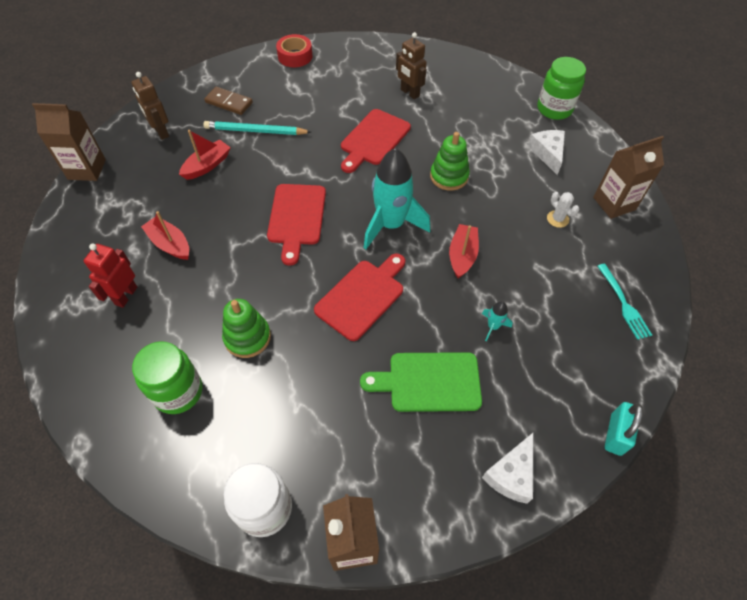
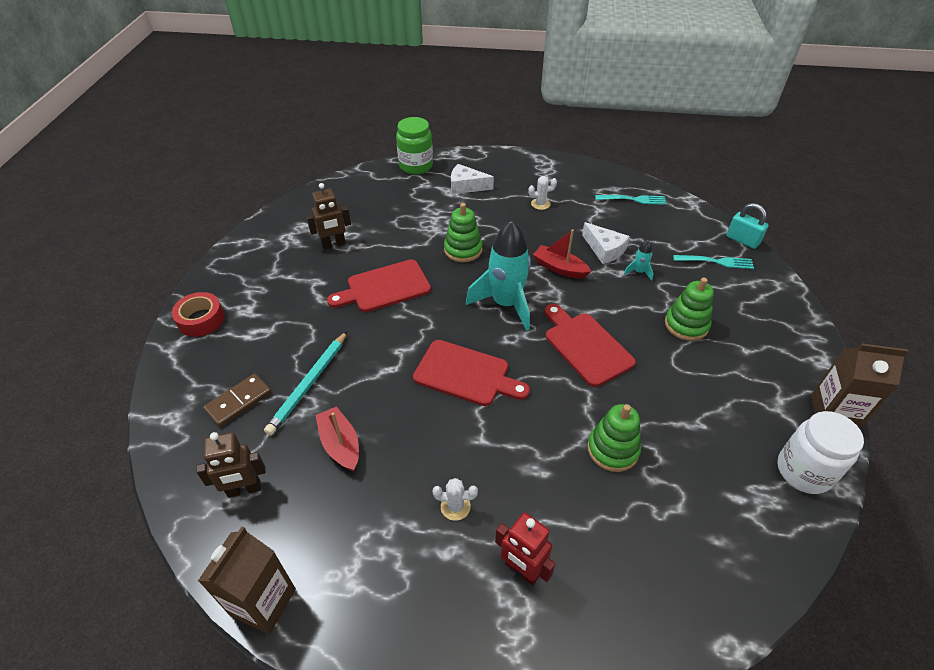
camera: 70 degrees left, 10 degrees down
green jar [132,341,202,414] -> none
red boat [141,211,189,260] -> white cactus [433,478,478,521]
red cutting board [341,109,411,173] -> red cutting board turned 105 degrees clockwise [327,260,431,312]
green cutting board [360,352,482,412] -> green stacking toy [665,277,714,341]
white cheese [482,433,533,504] -> white cheese moved to [582,222,630,264]
brown carton [593,136,664,219] -> none
none -> turquoise fork [673,255,754,269]

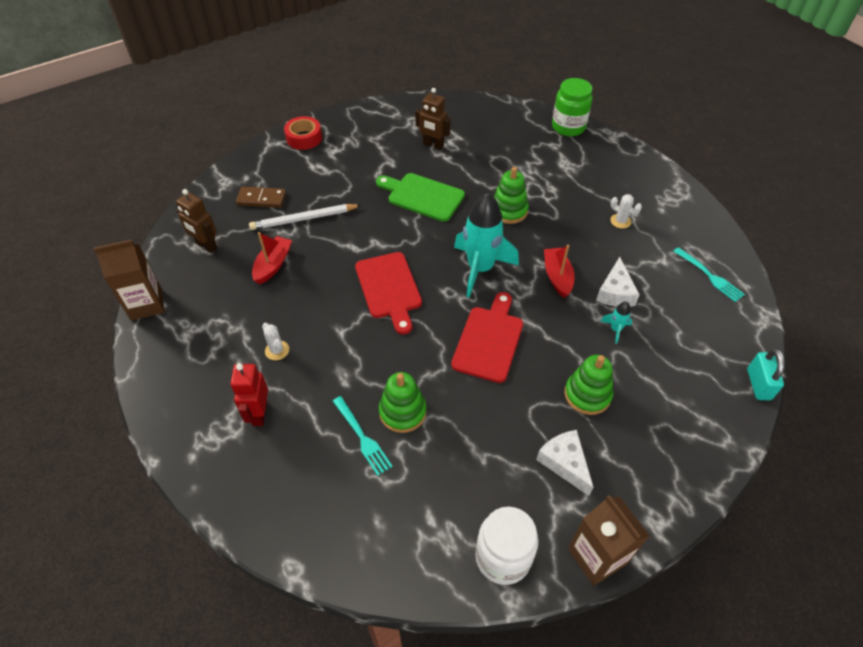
camera: 50 degrees right, 5 degrees up
turquoise pencil [264,331,347,435] -> white pencil [249,204,361,230]
red cutting board [327,260,431,312] -> green cutting board [376,173,465,222]
white cheese [451,164,494,194] -> white cheese moved to [536,430,594,496]
turquoise fork [673,255,754,269] -> turquoise fork moved to [333,396,393,476]

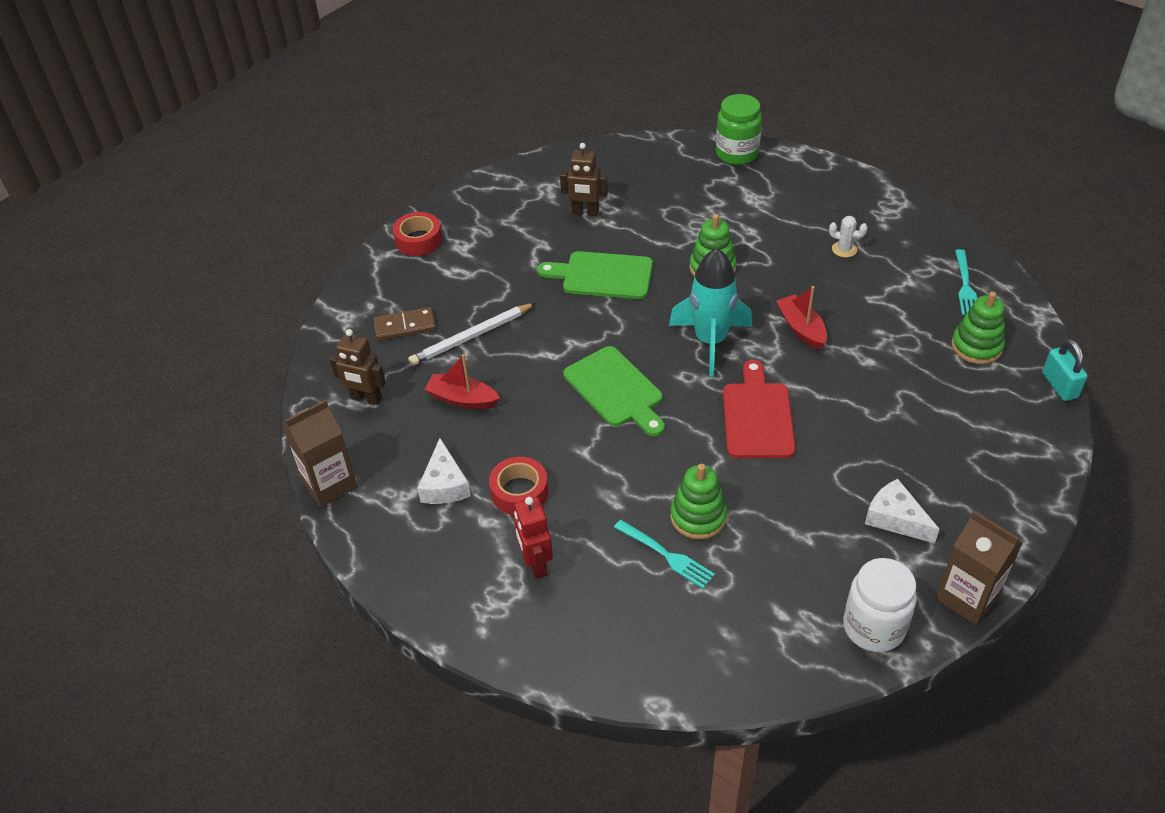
camera: 15 degrees left, 5 degrees down
red boat [252,232,292,284] -> red boat turned 75 degrees counterclockwise [424,354,500,409]
white cactus [262,323,289,360] -> red tape [489,457,548,515]
red cutting board [355,252,422,335] -> green cutting board [563,346,665,436]
green stacking toy [565,355,613,415] -> green stacking toy moved to [951,291,1005,364]
white cheese [596,257,640,307] -> white cheese moved to [417,438,471,504]
turquoise rocket [600,302,632,344] -> none
turquoise fork [673,247,745,302] -> turquoise fork turned 60 degrees clockwise [955,249,977,315]

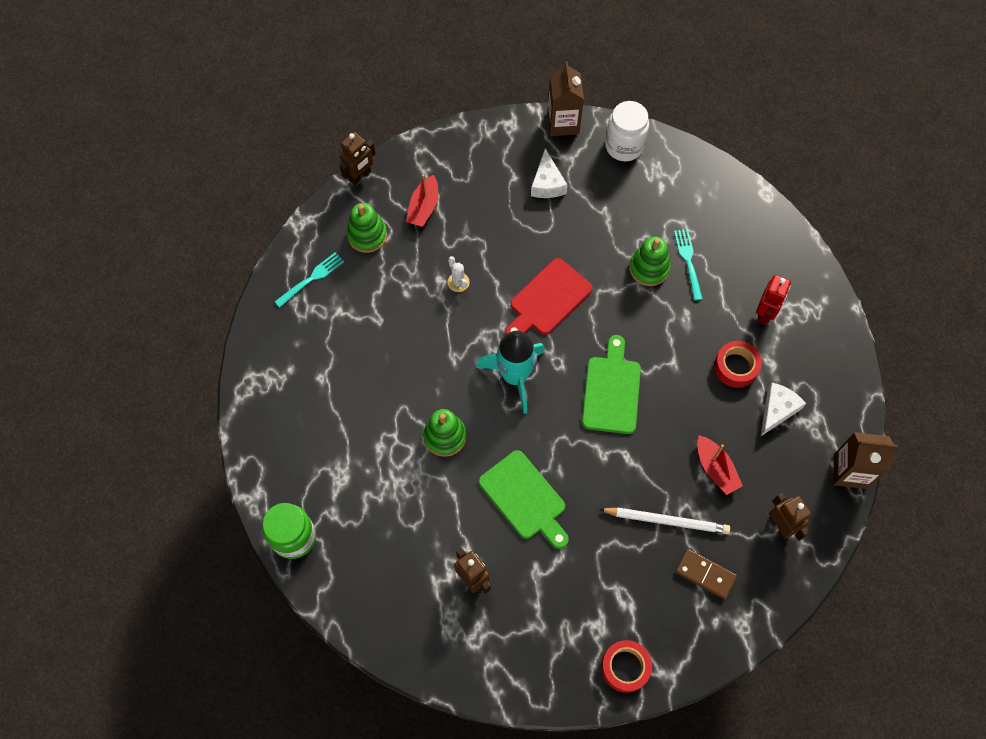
camera: 140 degrees left, 20 degrees up
red boat [776,286,827,350] -> red boat moved to [406,174,438,227]
white cactus [829,216,868,258] -> white cactus moved to [447,256,470,292]
turquoise padlock [1042,339,1088,401] -> brown robot [339,132,376,185]

